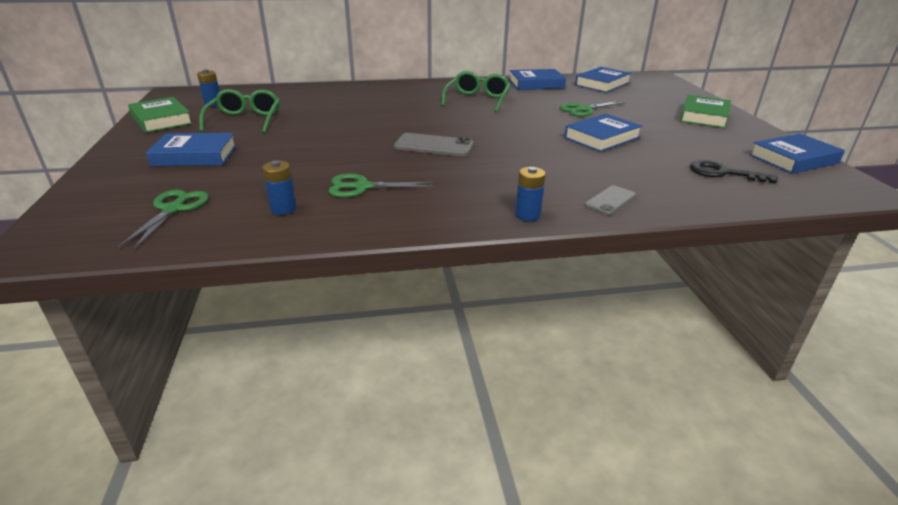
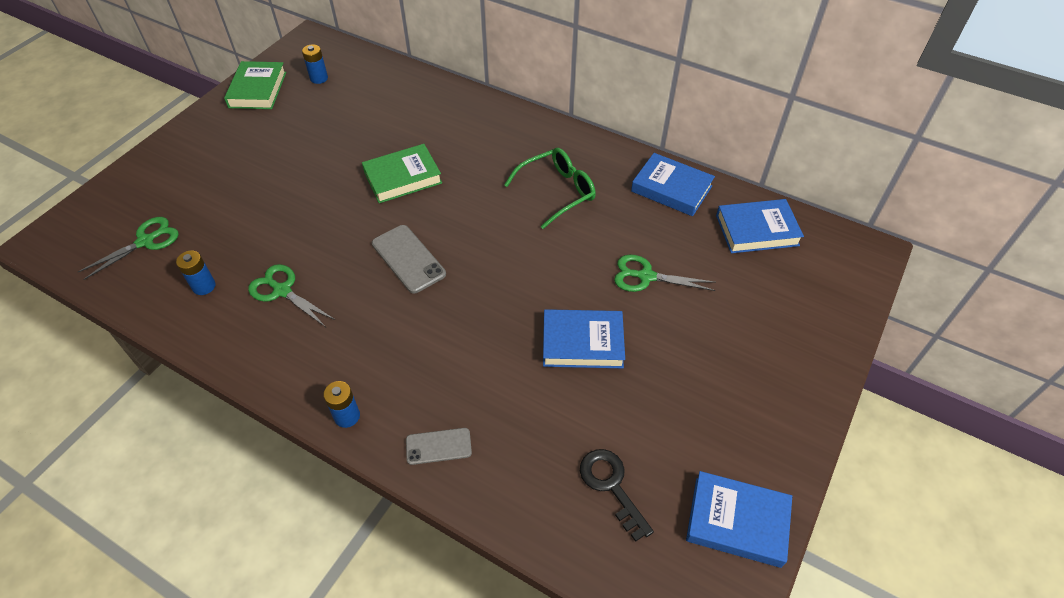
camera: 40 degrees right, 20 degrees up
blue book [146,133,237,166] -> none
green glasses [199,89,280,133] -> none
green book [680,95,731,128] -> green book moved to [362,144,442,203]

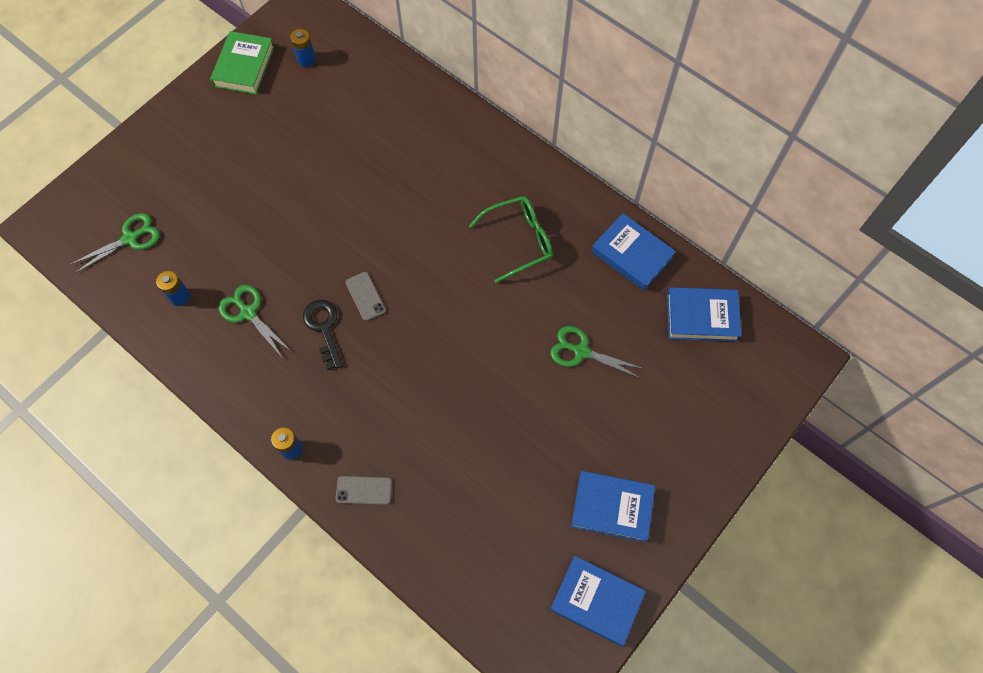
camera: 10 degrees right, 15 degrees up
green book [362,144,442,203] -> none
grey phone [372,225,446,293] -> grey phone [345,272,386,321], size x0.64
blue book [543,309,625,368] -> blue book moved to [571,471,655,542]
black key [580,449,654,542] -> black key moved to [303,300,343,370]

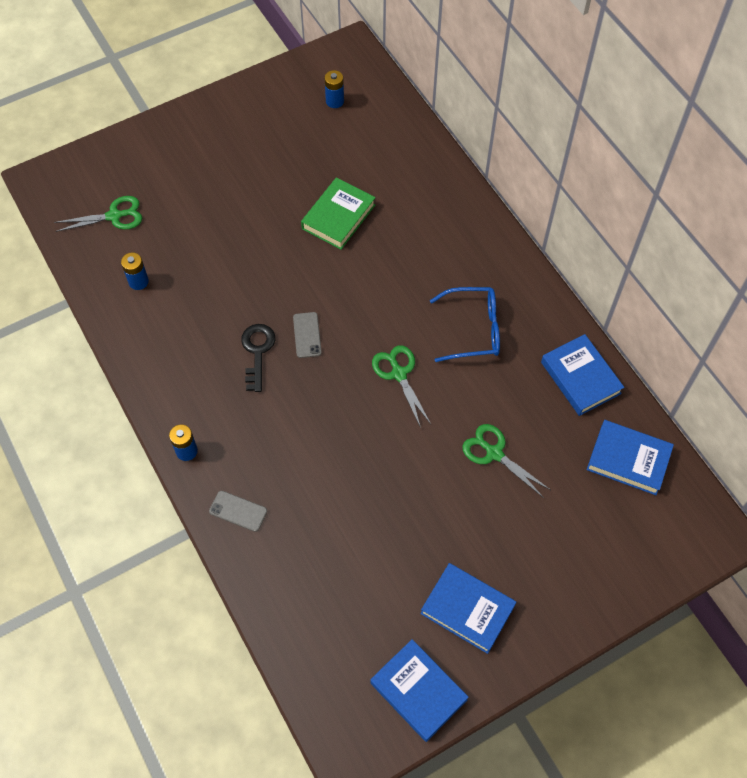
camera: 20 degrees right, 5 degrees down
green book [210,31,275,94] -> green book moved to [301,178,376,250]
green scissors [218,285,292,357] -> green scissors moved to [372,345,431,428]
green glasses [469,196,553,283] -> blue glasses [430,287,500,362]

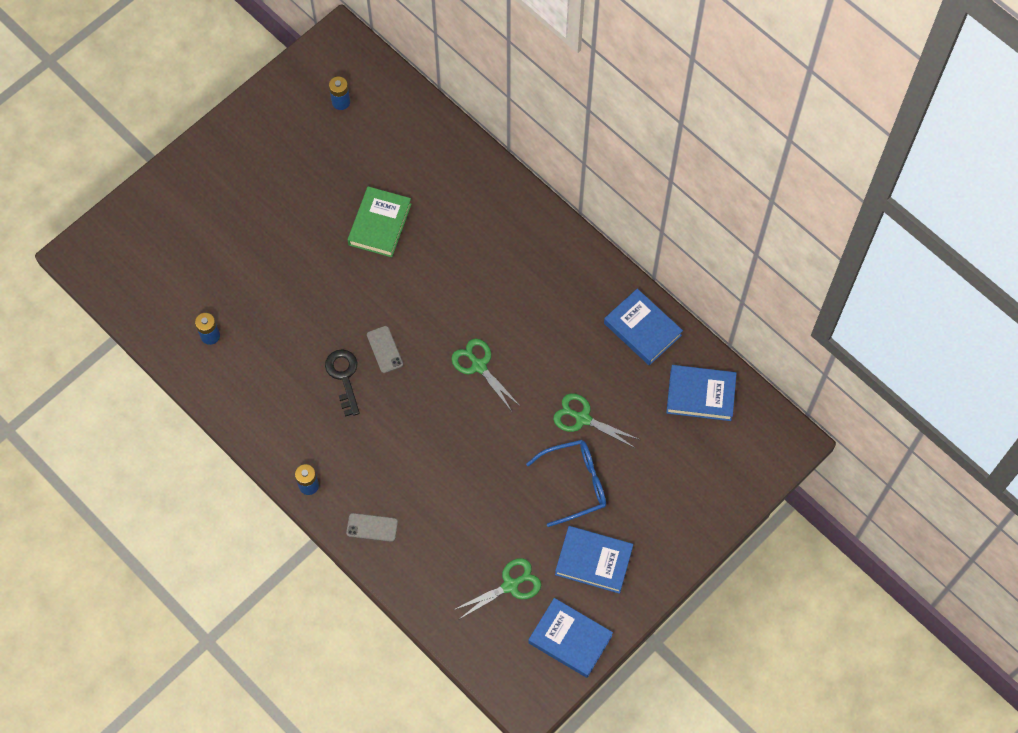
camera: 15 degrees left, 5 degrees up
green scissors [54,196,142,232] -> green scissors moved to [454,558,541,620]
blue glasses [430,287,500,362] -> blue glasses moved to [526,440,606,527]

